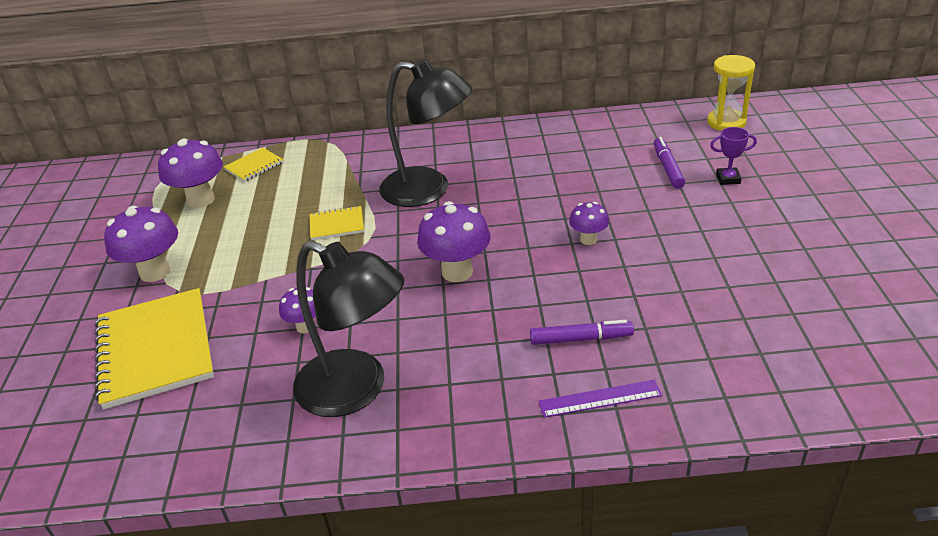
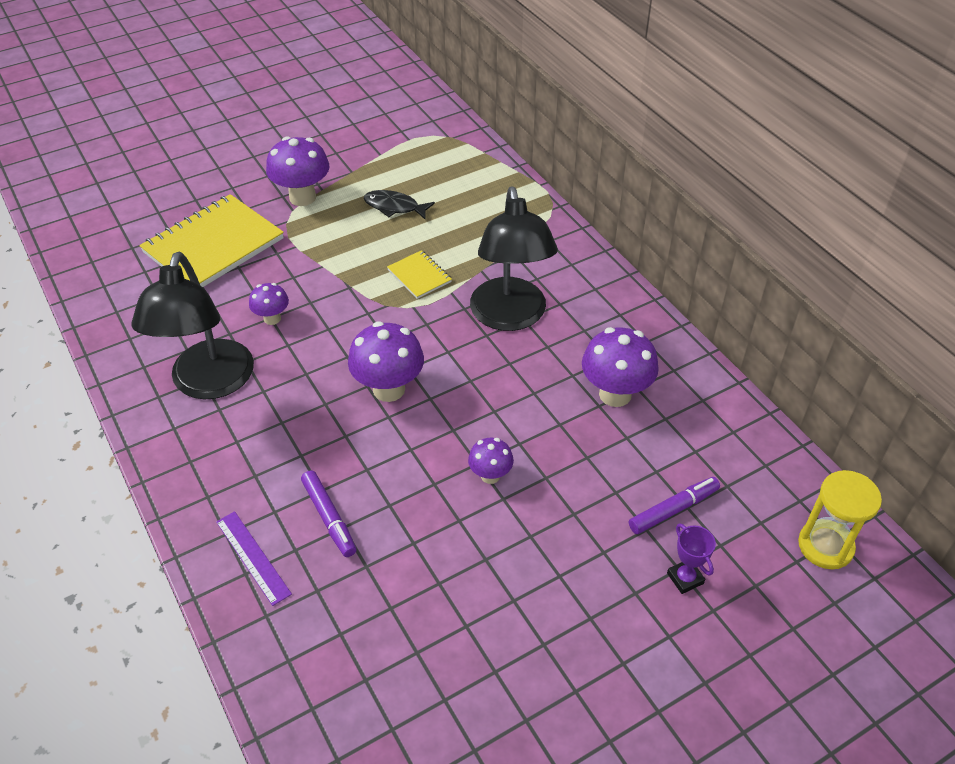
camera: 60 degrees right, 10 degrees up
purple mushroom [158,138,223,208] -> purple mushroom moved to [582,327,659,407]
yellow notebook [224,148,283,182] -> none
none -> black fish [364,190,435,220]

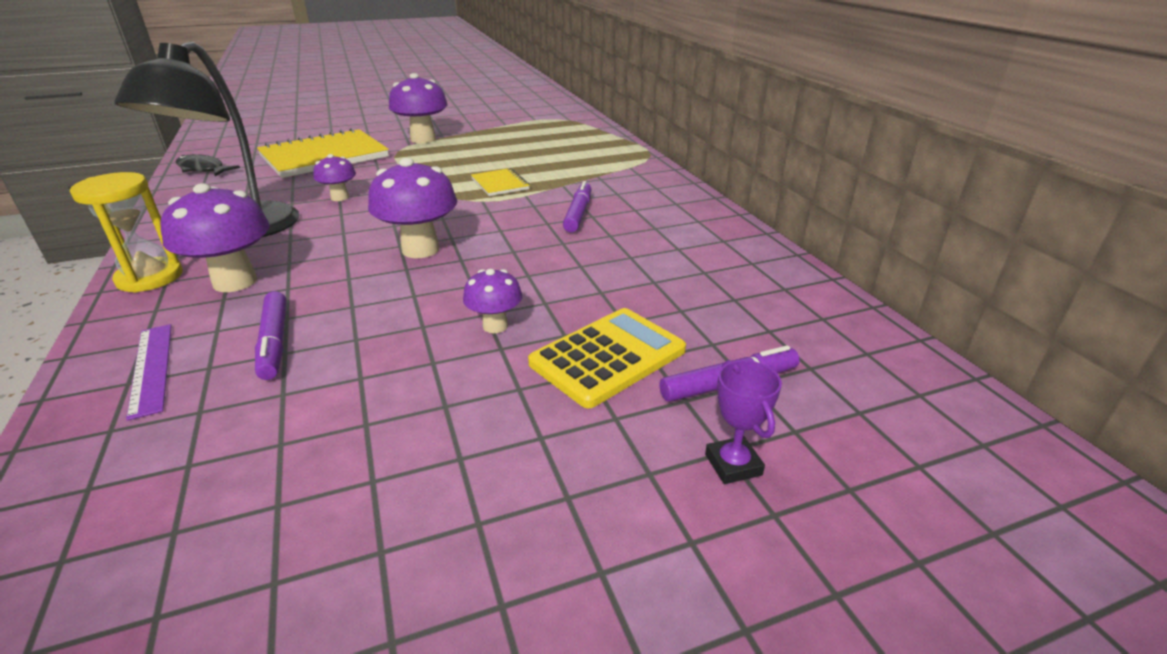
camera: 10 degrees right, 15 degrees down
black fish [364,190,435,220] -> black fish moved to [176,154,240,176]
black lamp [470,186,558,331] -> purple marker [563,181,592,232]
purple mushroom [582,327,659,407] -> purple mushroom moved to [161,183,270,292]
yellow hourglass [798,470,882,569] -> yellow hourglass moved to [70,172,183,293]
none -> yellow calculator [528,308,686,408]

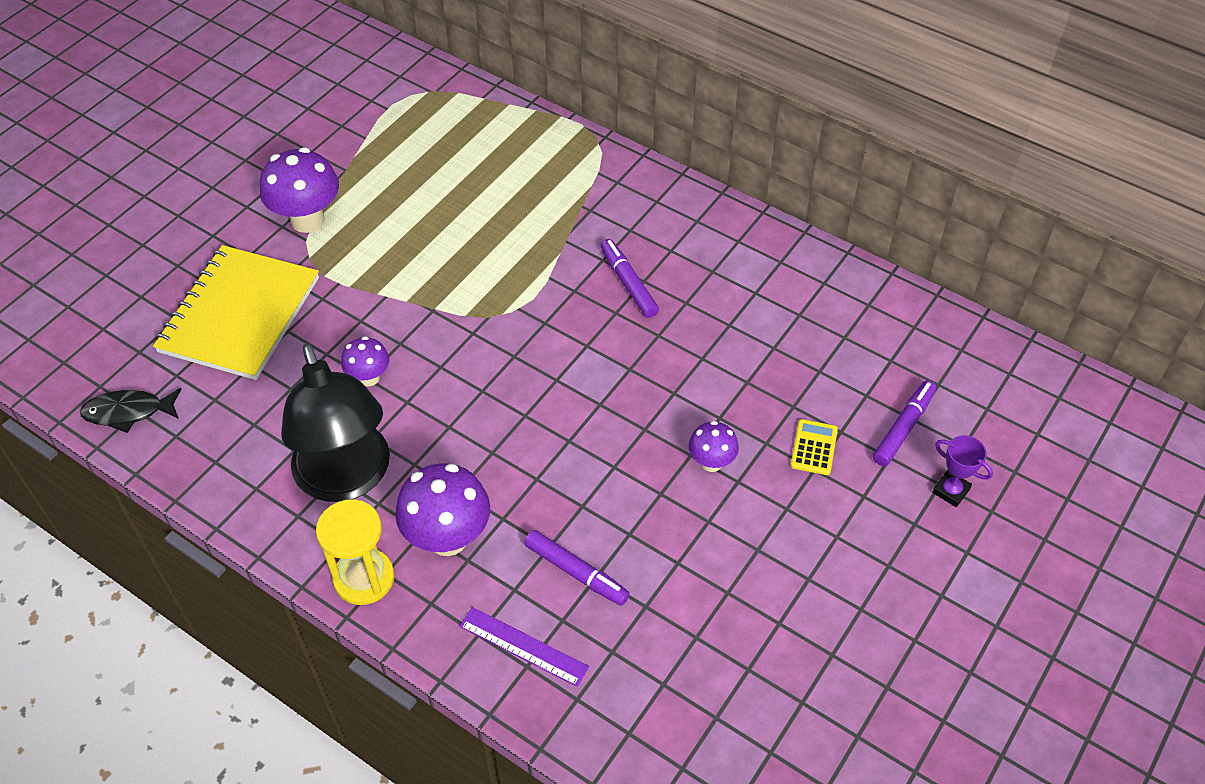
camera: 35 degrees left, 20 degrees up
purple mushroom [368,158,457,258] -> none
yellow notebook [471,168,530,196] -> none
yellow calculator [528,308,686,408] -> yellow calculator [790,419,838,475], size x0.54

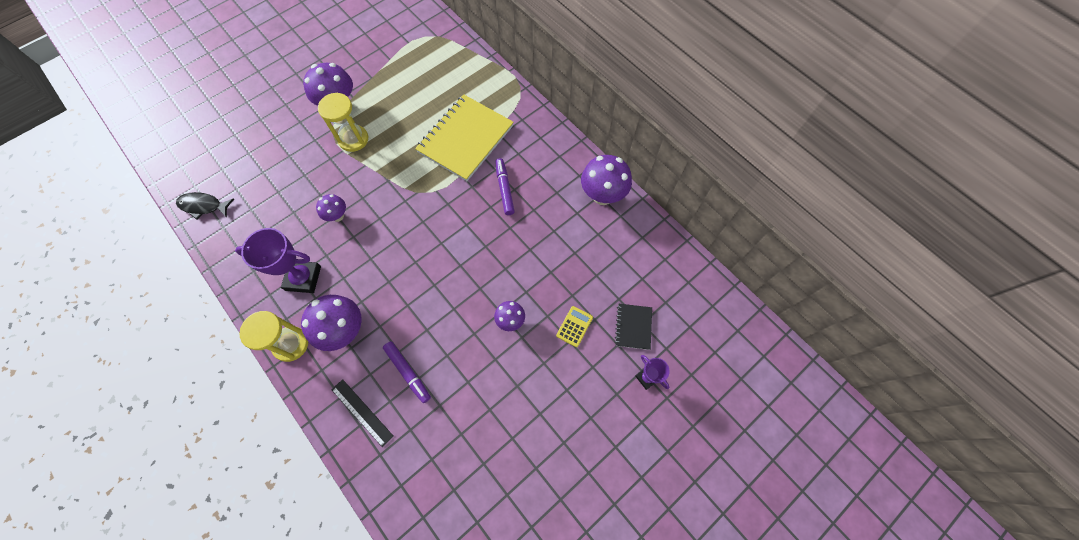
camera: 15 degrees right, 15 degrees up
yellow notebook [153,245,319,380] -> yellow notebook moved to [415,94,514,181]
black lamp [281,343,390,502] -> purple trophy [235,228,321,293]
purple ruler [460,607,589,687] -> black ruler [331,379,394,447]
purple marker [873,380,936,466] -> black notebook [615,304,652,350]
none -> yellow hourglass [318,93,368,152]
none -> purple mushroom [581,155,632,205]

